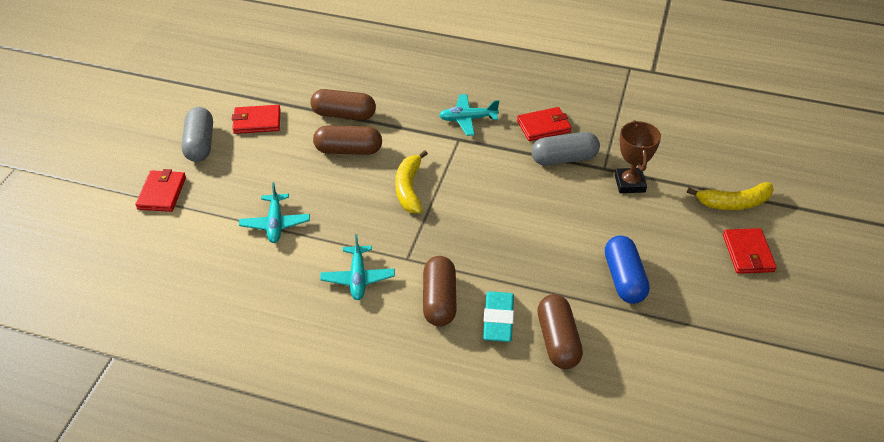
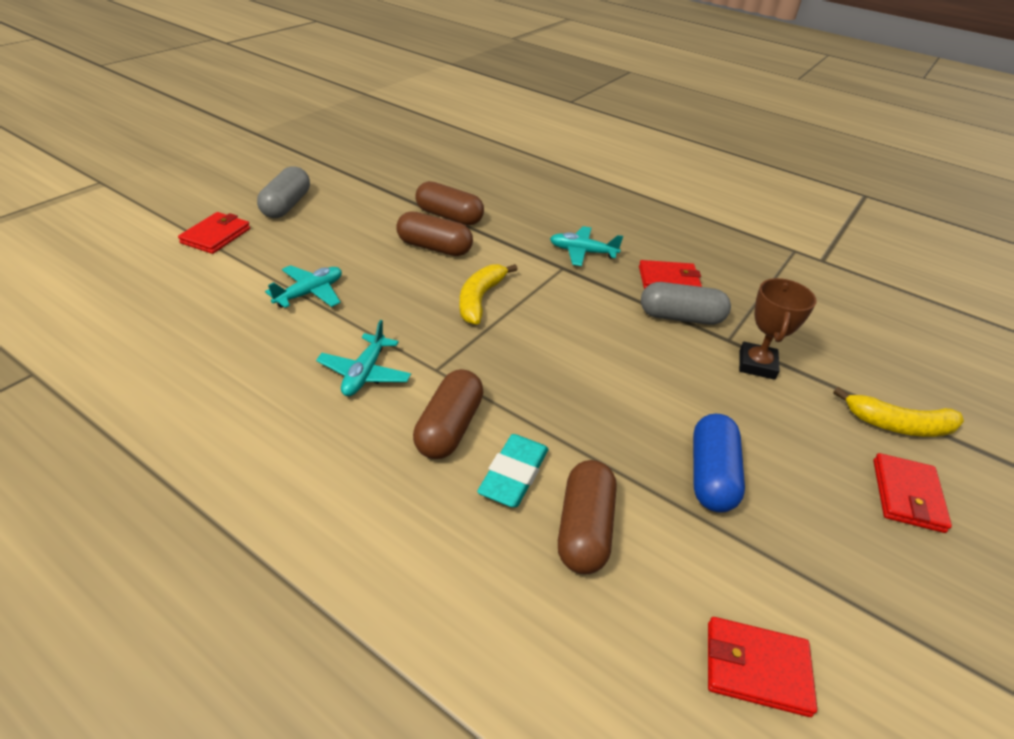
camera: 15 degrees right, 5 degrees down
red wallet [232,105,281,134] -> red wallet moved to [708,617,817,717]
turquoise plane [239,183,310,243] -> turquoise plane turned 150 degrees counterclockwise [265,265,342,308]

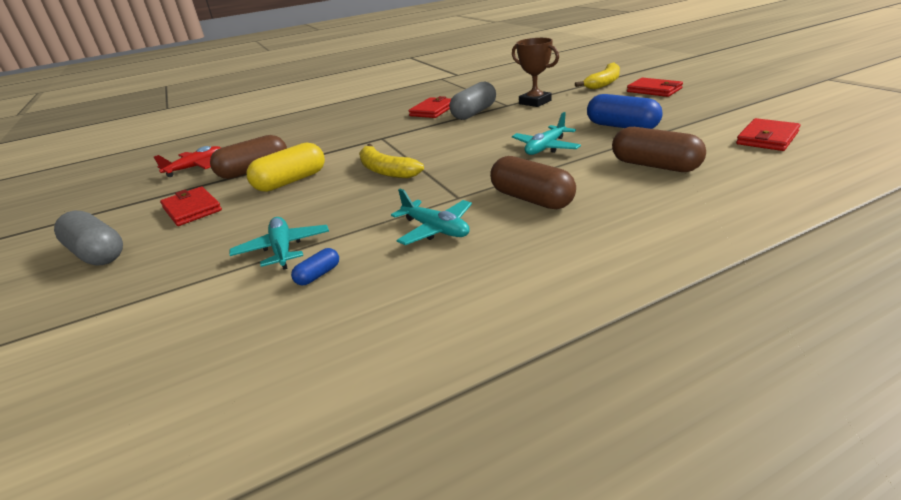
camera: 55 degrees left, 10 degrees down
red wallet [178,212,250,254] -> red wallet moved to [160,187,222,226]
brown capsule [396,211,473,256] -> yellow capsule [247,143,325,192]
turquoise eraser [477,434,548,507] -> none
turquoise plane [550,226,623,266] -> turquoise plane moved to [512,112,581,155]
none -> red plane [154,146,221,177]
none -> blue capsule [291,248,339,286]

